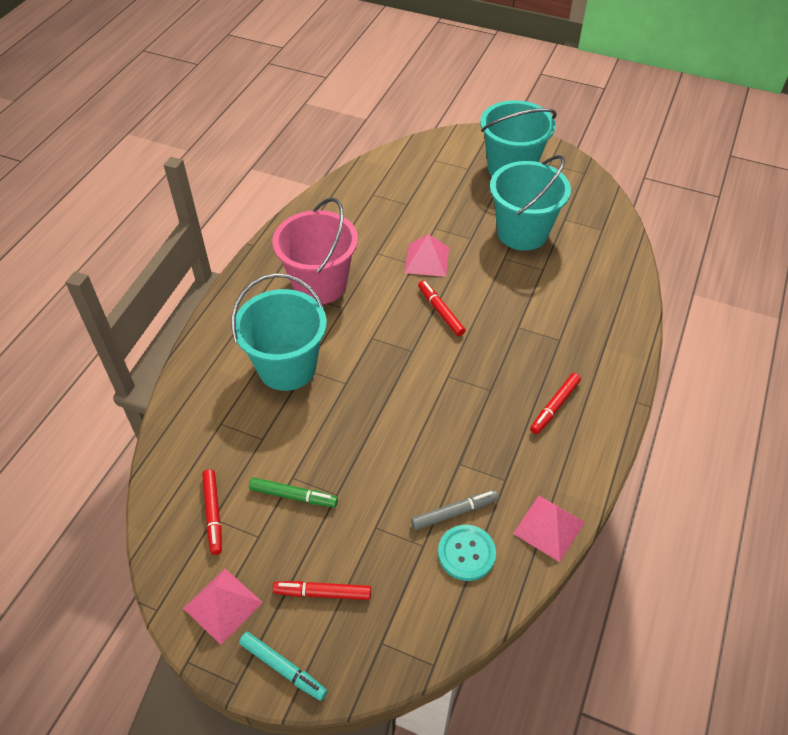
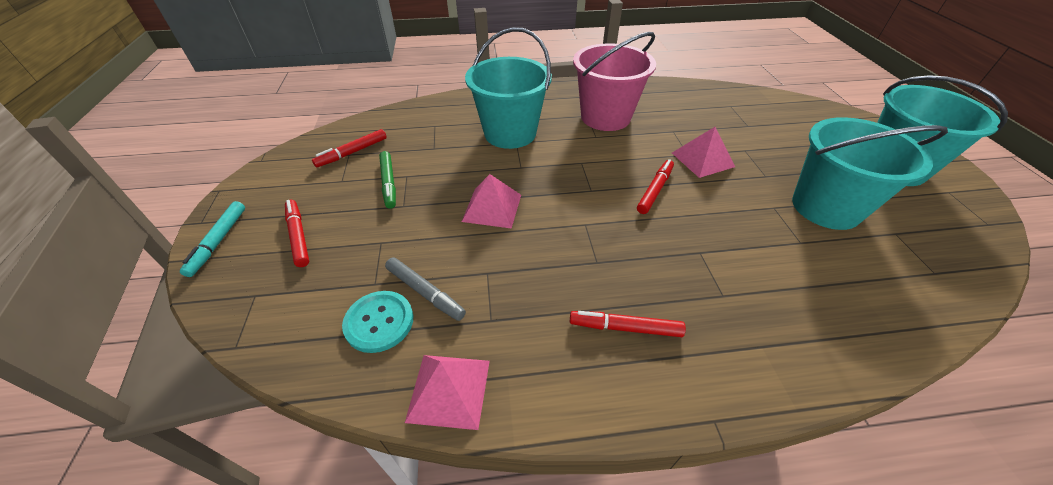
camera: 60 degrees right, 5 degrees down
pink pyramid [183,569,263,645] -> pink pyramid moved to [462,174,521,229]

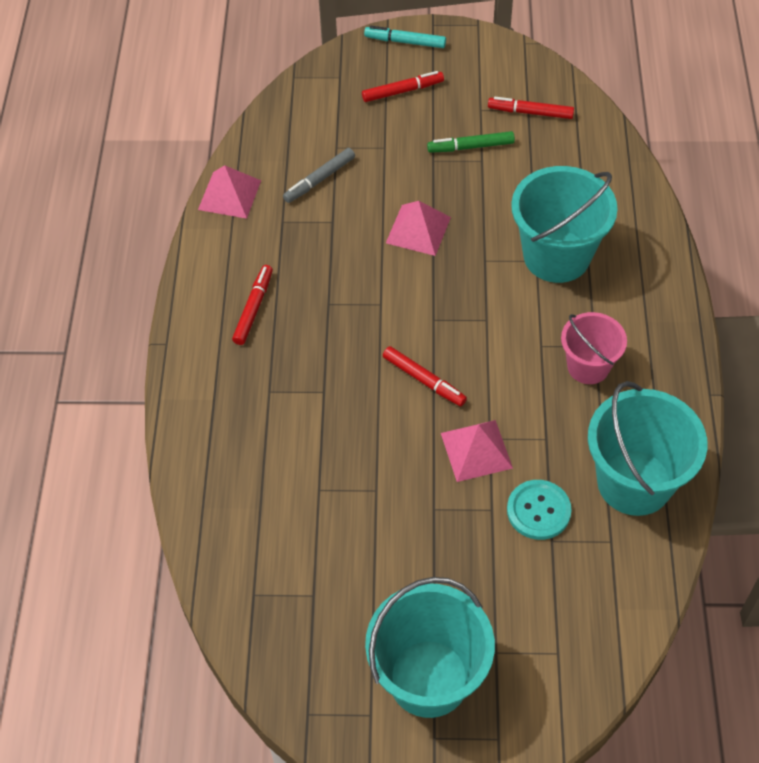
camera: 100 degrees right, 10 degrees up
red marker [312,129,387,167] -> red marker turned 45 degrees counterclockwise [488,97,574,119]
turquoise button [342,291,413,353] -> turquoise button moved to [507,480,571,540]
pink bucket [573,32,656,131] -> pink bucket [561,312,627,384], size x0.60
turquoise bucket [792,117,948,230] -> turquoise bucket moved to [588,381,707,516]

